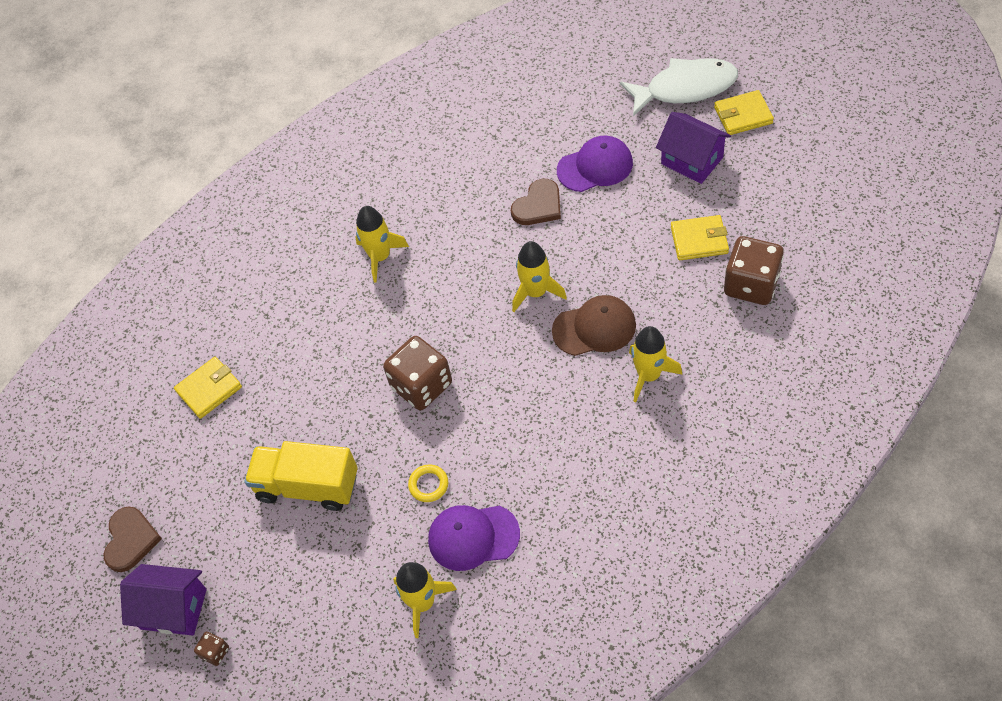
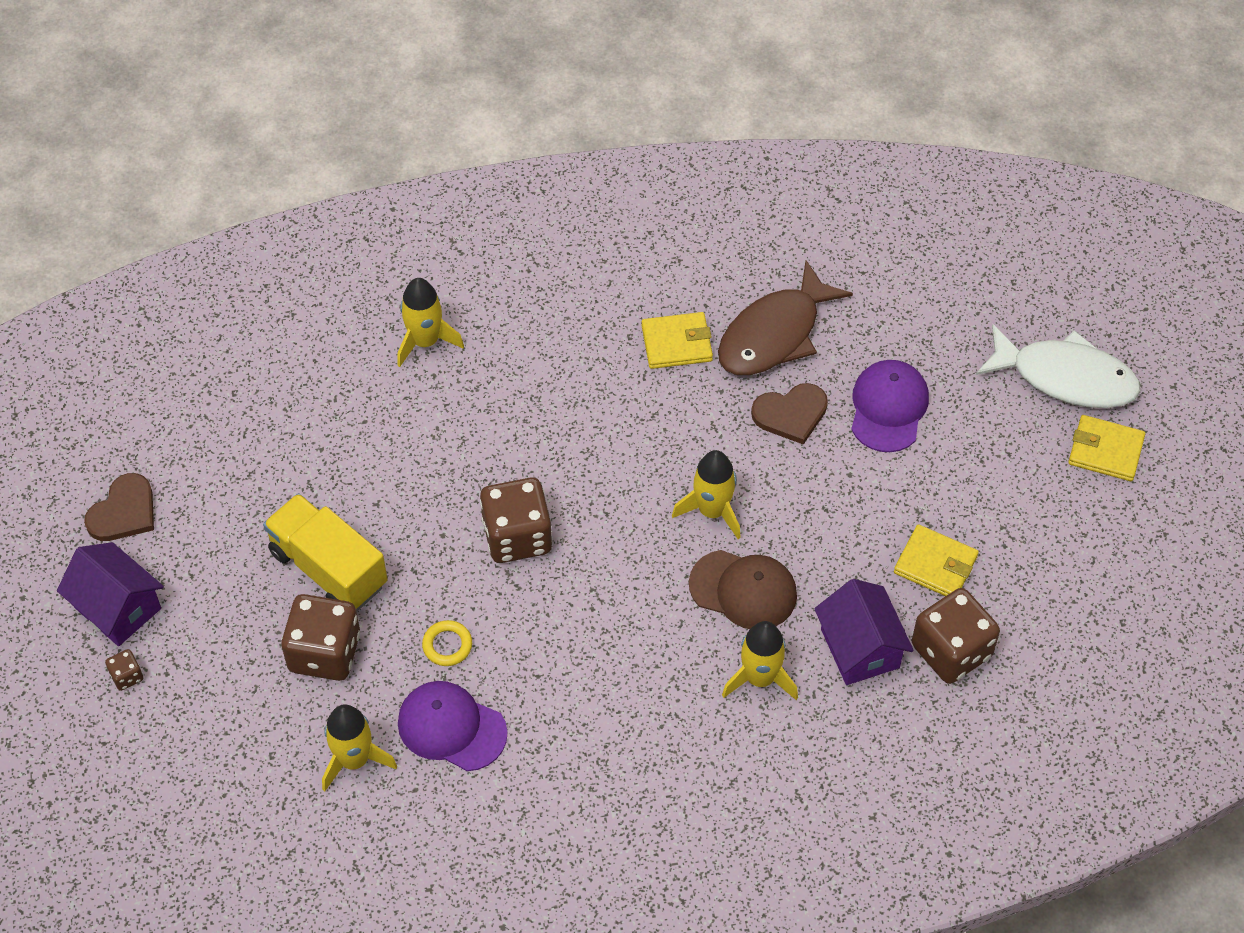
camera: 25 degrees right, 0 degrees up
yellow wallet [174,357,242,419] -> yellow wallet moved to [642,312,713,369]
yellow rocket [355,206,409,283] -> yellow rocket moved to [397,278,464,367]
purple cap [557,136,633,192] -> purple cap turned 90 degrees counterclockwise [851,360,929,452]
purple house [656,112,731,184] -> purple house moved to [814,579,914,685]
none -> brown dice [281,594,360,681]
none -> brown fish [718,260,853,375]

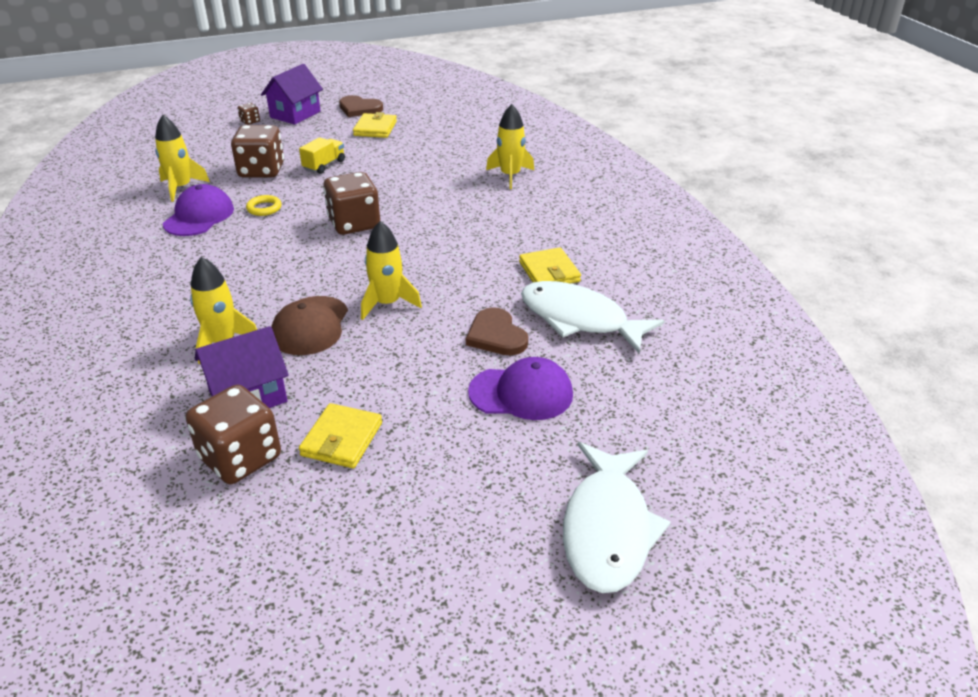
camera: 80 degrees right, 20 degrees down
yellow truck [263,493,388,611] -> yellow truck [299,137,345,174], size x0.56
brown fish [718,260,853,375] -> white fish [521,281,665,353]
yellow wallet [1068,415,1145,481] -> yellow wallet moved to [353,112,397,138]

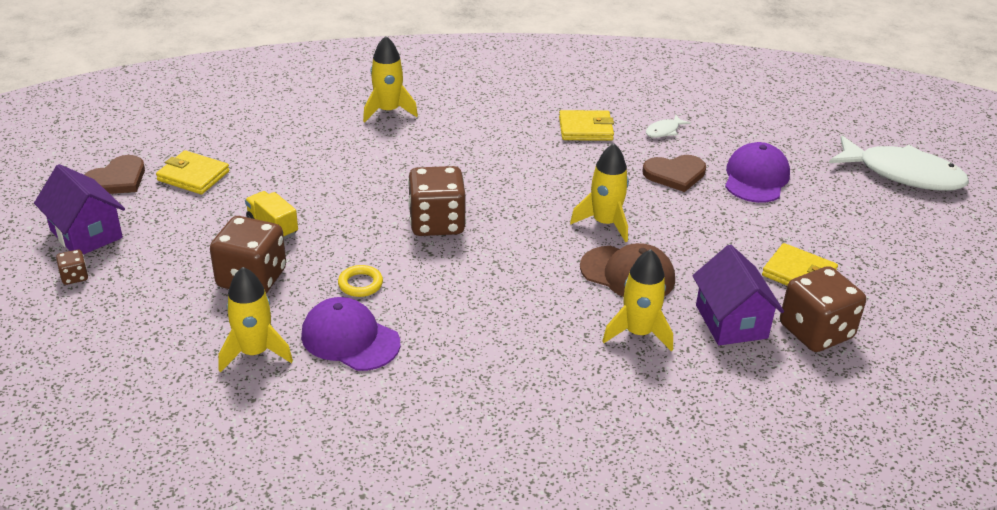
camera: 75 degrees left, 0 degrees up
white fish [521,281,665,353] -> white fish [646,115,691,138], size x0.41

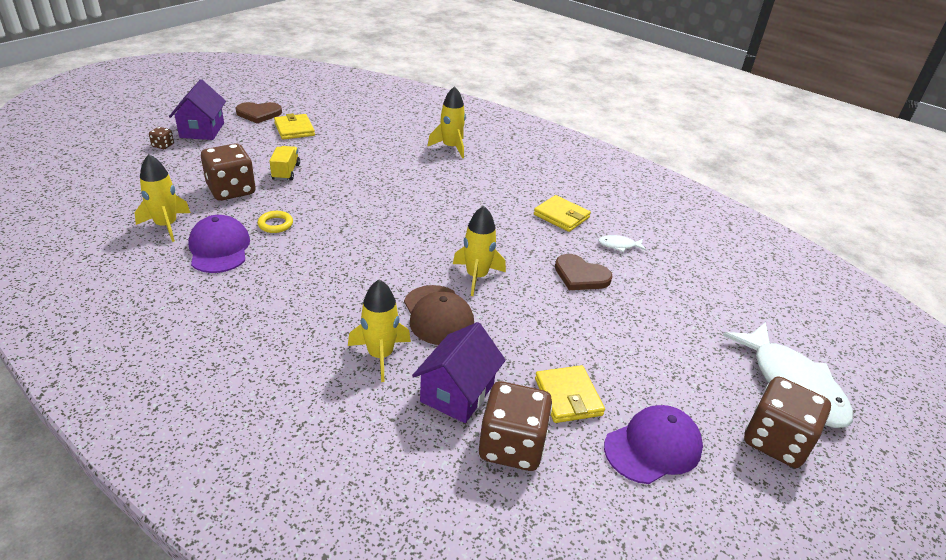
camera: 40 degrees right, 0 degrees up
brown dice [408,166,466,236] -> brown dice moved to [744,377,831,468]
purple cap [725,142,790,203] -> purple cap moved to [604,405,703,484]

